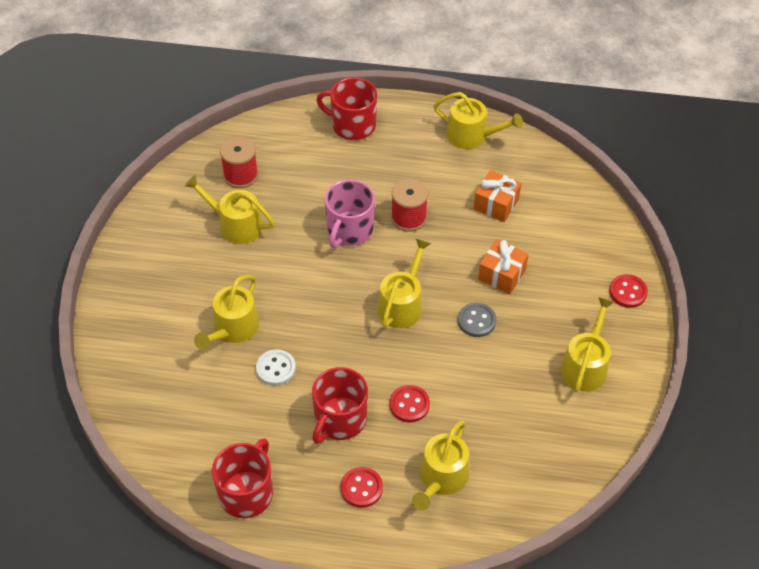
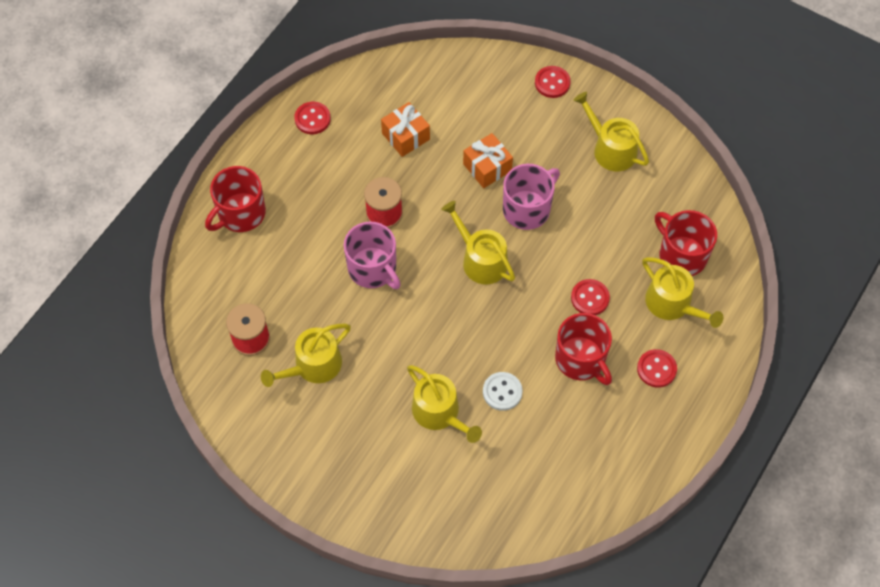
camera: 65 degrees left, 10 degrees up
red mug [212,438,273,518] -> red mug moved to [655,210,717,276]
yellow watering can [434,92,523,149] -> red button [294,102,331,134]
grey button [458,303,496,337] -> pink mug [503,164,560,230]

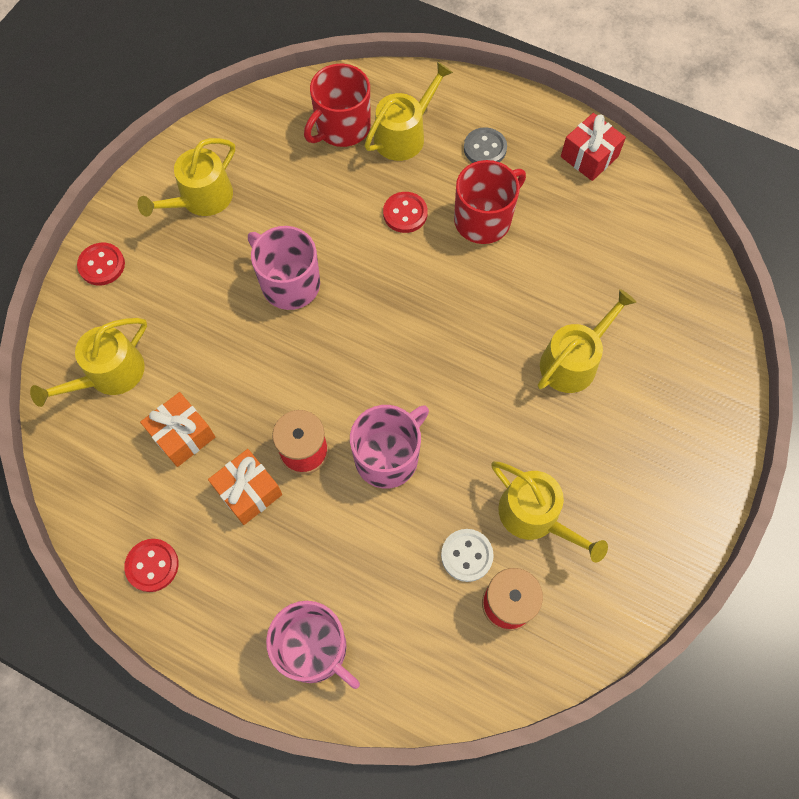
camera: 95 degrees left, 5 degrees up
red mug [205,166,266,232] -> pink mug [266,601,360,689]
yellow watering can [441,201,515,284] -> yellow watering can moved to [30,318,147,407]
orange gift [463,133,513,188] -> orange gift moved to [208,449,282,525]
white button [483,372,522,411] -> white button moved to [441,529,494,582]
red button [637,349,677,388] -> grey button [464,127,507,163]
none -> red gift [561,113,626,181]

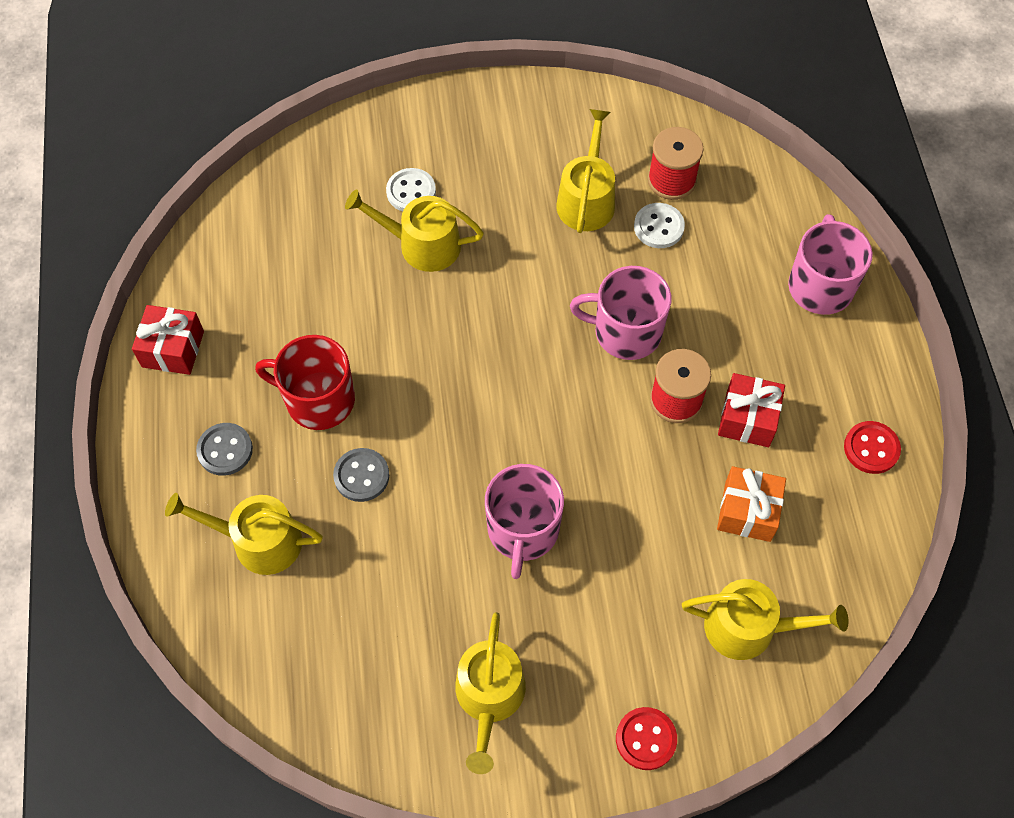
camera: 125 degrees left, 5 degrees down
yellow watering can [138,138,235,217] -> yellow watering can turned 90 degrees clockwise [455,612,526,774]
orange gift [208,449,282,525] -> red gift [718,373,785,447]
red mug [304,64,371,147] -> none
red button [383,192,428,233] -> grey button [333,448,389,502]
none -> white button [386,168,436,211]

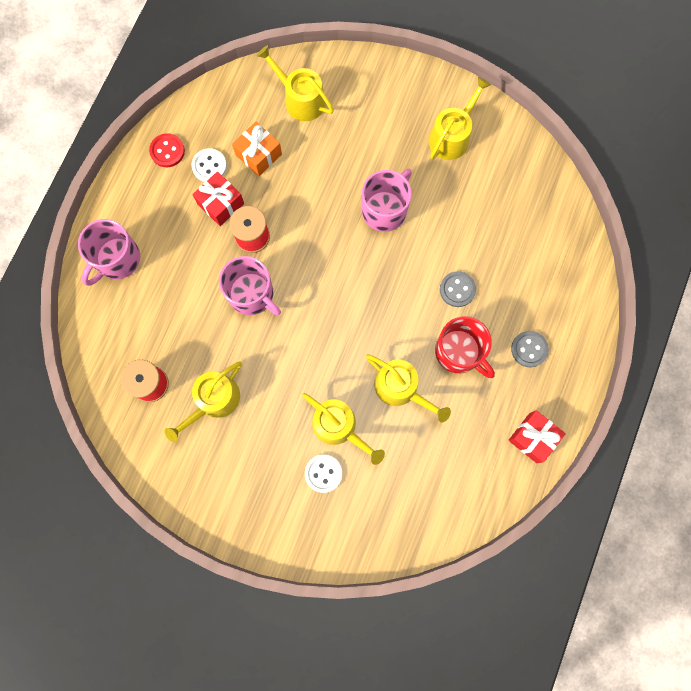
camera: 150 degrees left, 15 degrees up
yellow watering can [165,493,323,575] -> yellow watering can moved to [366,354,451,423]
red button [616,707,677,770] -> none
white button [634,203,685,248] -> white button moved to [191,148,227,182]

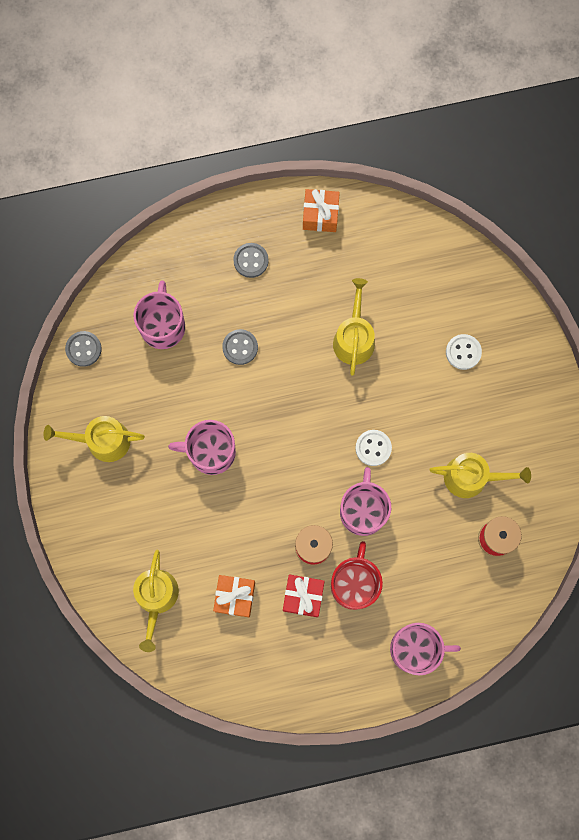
camera: 125 degrees left, 0 degrees up
red button [149,133,185,167] -> none
white button [191,148,227,182] -> white button moved to [355,430,392,466]
yellow watering can [302,393,385,465] -> none
red mug [435,316,495,378] -> red mug moved to [331,541,383,610]
red gift [508,410,566,463] -> orange gift [303,189,340,232]
none -> grey button [65,331,102,367]
none -> pink mug [133,280,185,349]

